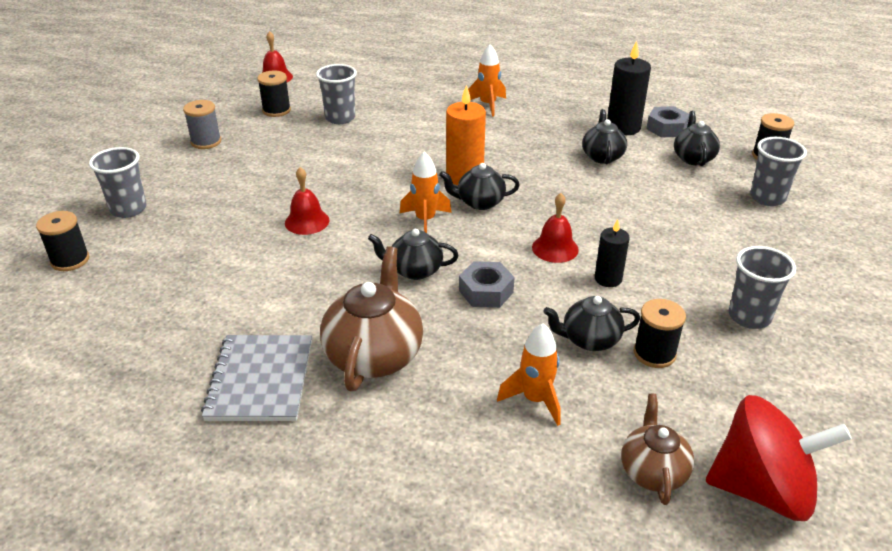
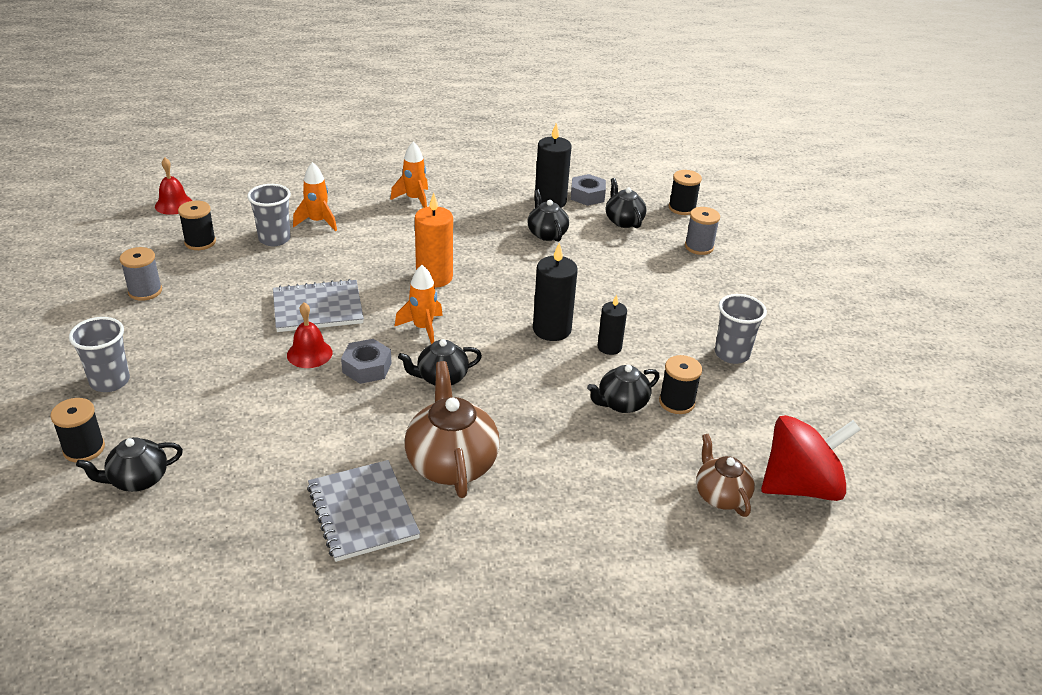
camera: 25 degrees left, 0 degrees up
black teapot [439,163,520,210] -> black teapot moved to [76,437,183,492]
grey nut [459,261,515,308] -> grey nut moved to [341,339,392,384]
orange rocket [497,323,561,426] -> orange rocket moved to [293,162,337,231]
red bell [532,193,579,263] -> black candle [533,243,578,341]
grey cup [750,137,807,206] -> grey spool [685,207,720,255]
none -> grey notebook [273,279,364,332]

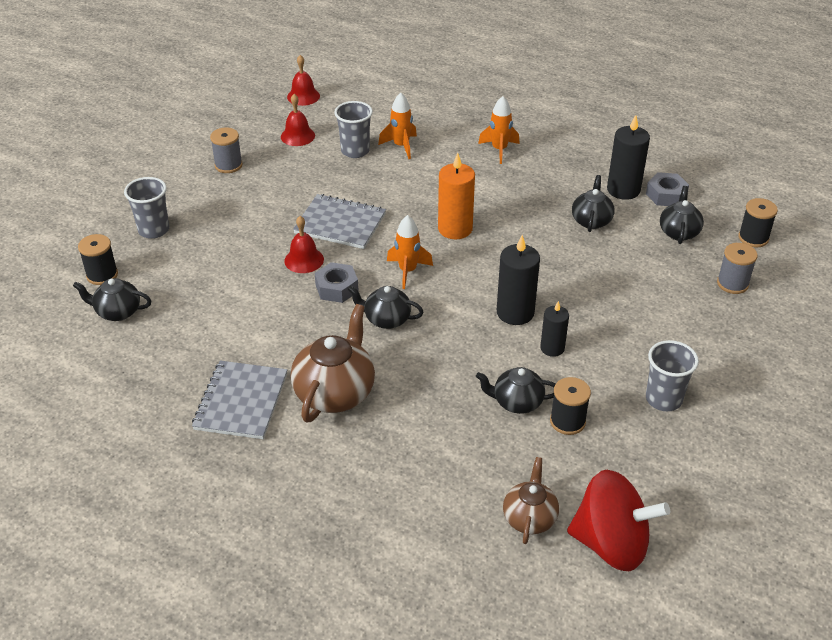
camera: 35 degrees right, 5 degrees up
black spool [178,201,216,250] -> red bell [281,94,315,146]

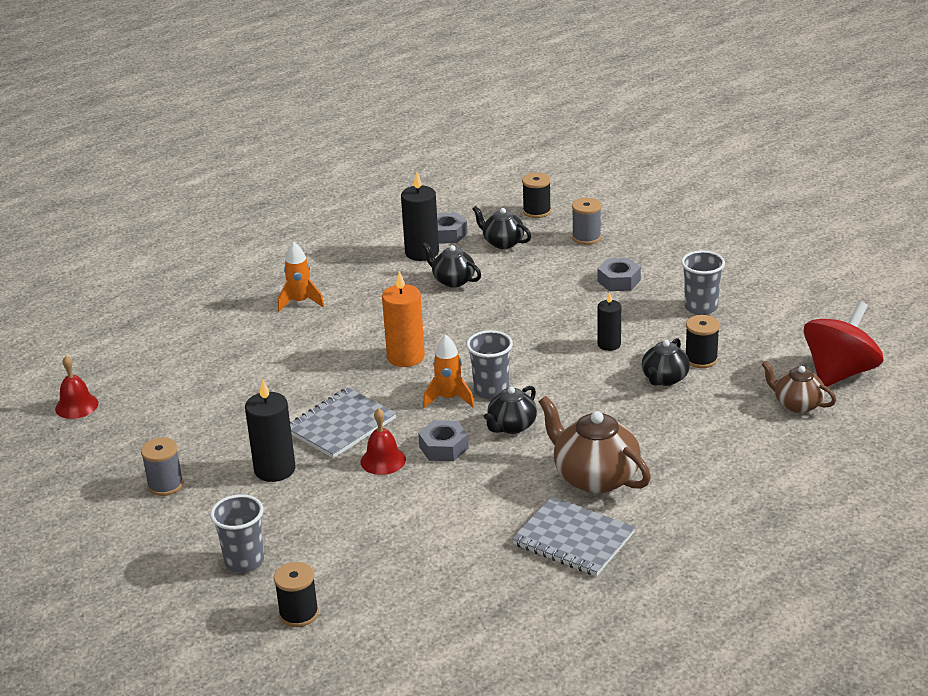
camera: 65 degrees left, 10 degrees down
black teapot [73,278,151,321] -> none
red bell [281,94,315,146] -> none
grey cup [334,101,373,158] -> grey cup moved to [466,330,513,399]
orange rocket [378,93,417,159] -> none
black candle [497,235,540,325] -> black candle moved to [245,380,296,482]
none -> grey nut [597,258,641,291]

